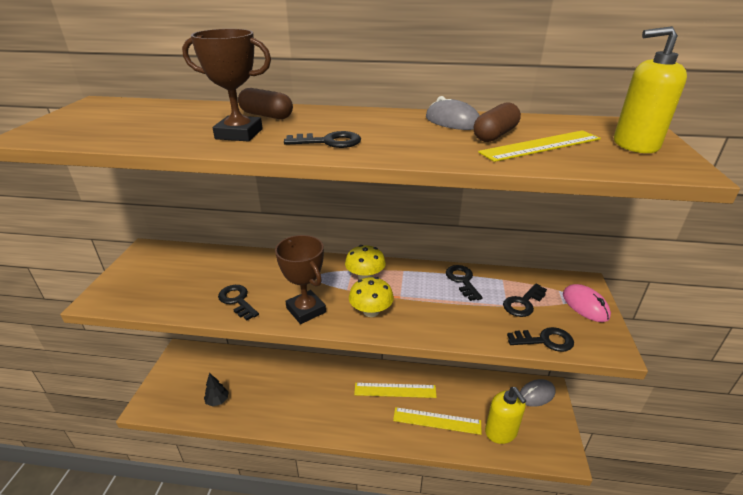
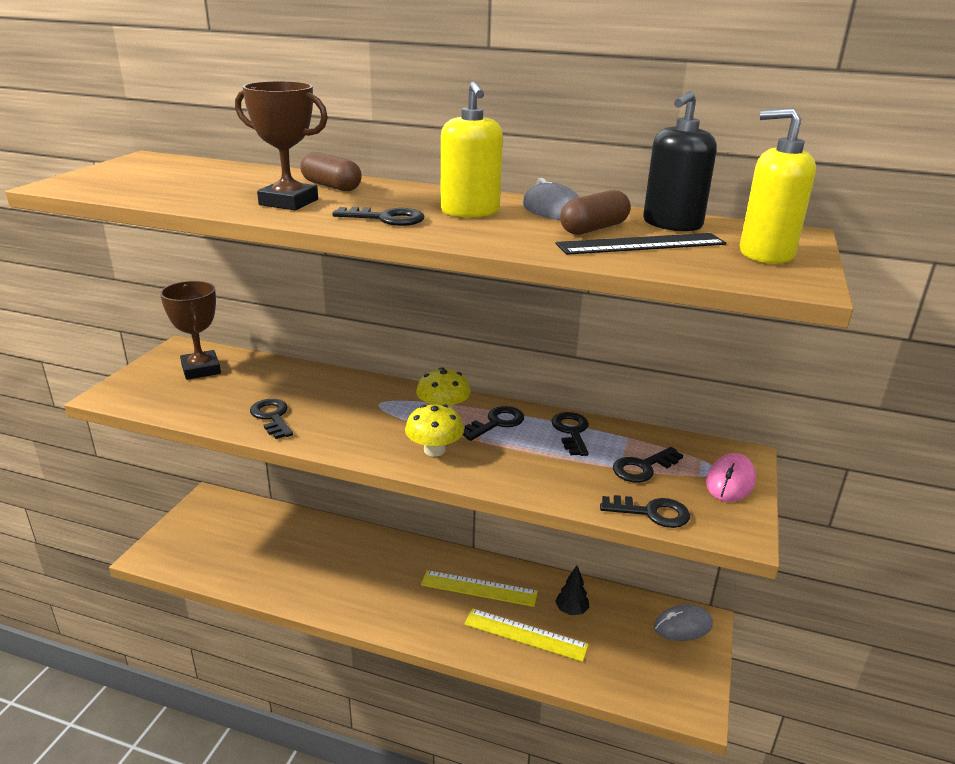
camera: 10 degrees right, 5 degrees down
black tree [204,373,229,407] -> black tree moved to [555,566,590,615]
brown trophy [275,235,326,324] -> brown trophy moved to [160,281,221,380]
yellow ruler [478,130,601,162] -> black ruler [556,233,726,255]
yellow soap dispenser [485,387,526,444] -> yellow soap dispenser moved to [441,81,503,218]
pink mouse [563,284,611,322] -> pink mouse turned 45 degrees clockwise [706,453,756,502]
none -> black key [463,406,524,441]
none -> black soap dispenser [643,91,717,231]

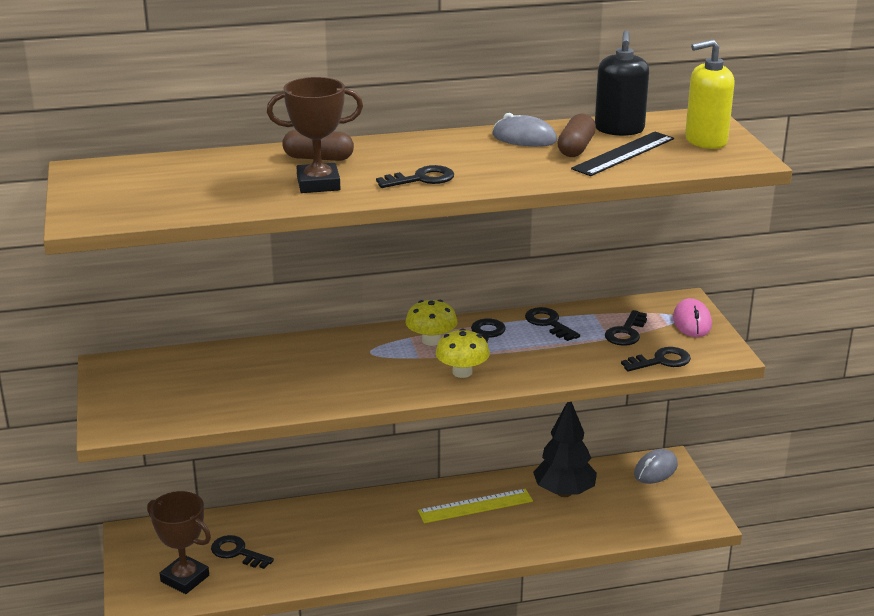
camera: 30 degrees left, 0 degrees up
brown trophy [160,281,221,380] -> brown trophy moved to [147,491,211,594]
black key [250,399,293,439] -> black key moved to [211,535,274,569]
yellow soap dispenser [441,81,503,218] -> none
yellow ruler [464,608,589,662] -> none
black tree [555,566,590,615] -> black tree [533,402,597,497], size x1.96

